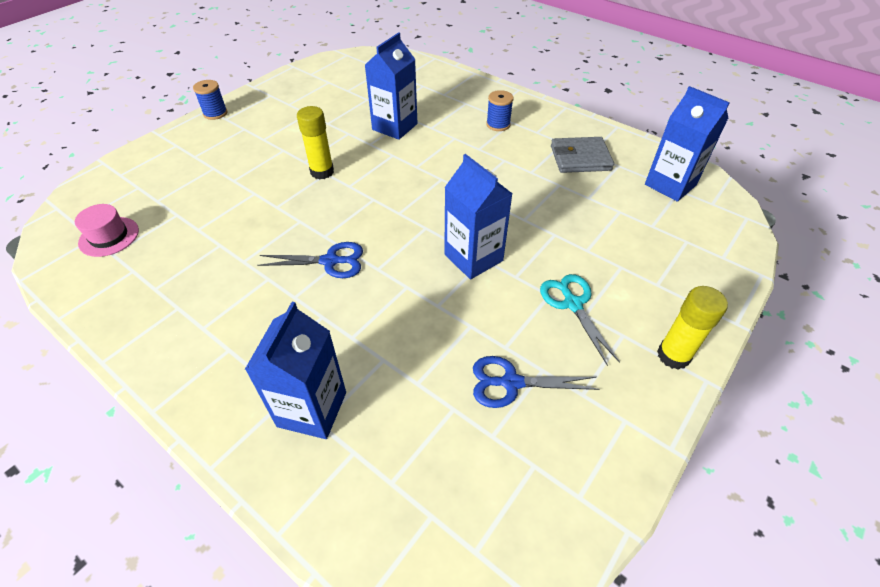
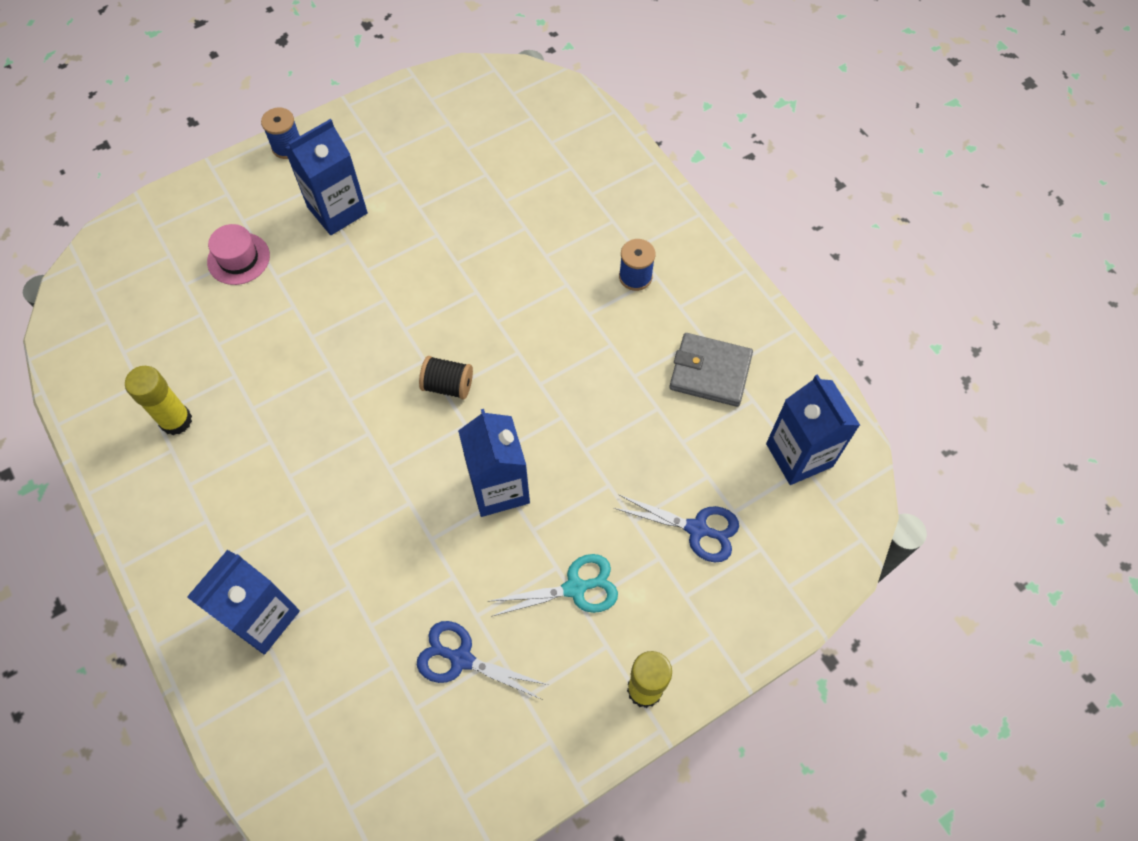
camera: 20 degrees right, 15 degrees up
pink hat [75,204,139,257] -> pink hat moved to [207,224,270,285]
blue scissors [257,242,363,278] -> blue scissors moved to [614,494,739,562]
yellow glue stick [297,106,334,179] -> yellow glue stick moved to [125,366,192,435]
blue carton [365,32,418,140] -> blue carton moved to [284,119,368,235]
turquoise scissors [540,274,620,366] -> turquoise scissors turned 75 degrees clockwise [490,554,618,617]
none -> black spool [419,356,473,399]

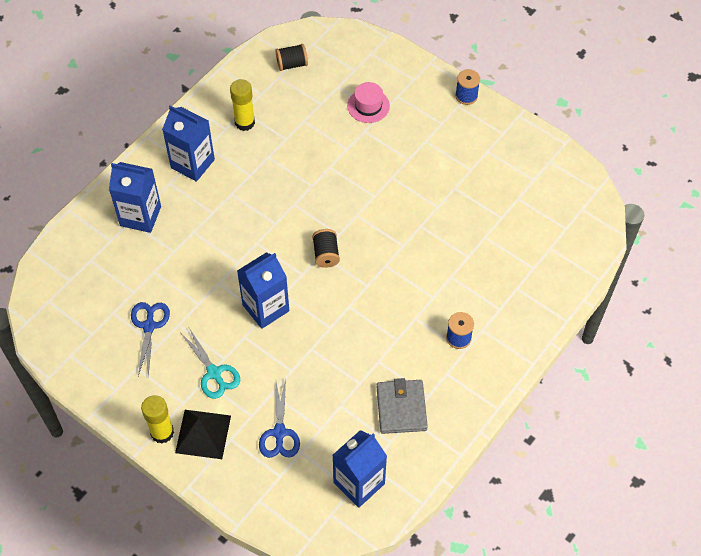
camera: 70 degrees right, 5 degrees down
blue carton [284,119,368,235] -> blue carton moved to [162,105,215,182]
none -> black pyramid [175,410,231,459]
none -> black spool [275,44,308,71]

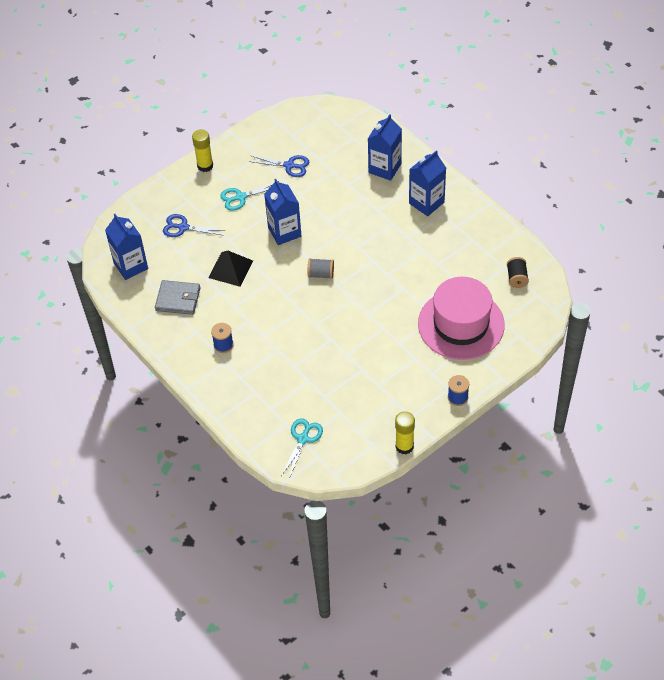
camera: 105 degrees right, 5 degrees down
black pyramid [175,410,231,459] -> black pyramid moved to [208,251,253,287]
yellow glue stick [230,79,255,131] -> yellow glue stick moved to [395,411,415,454]
black spool [312,229,340,268] -> grey spool [307,258,334,279]
pink hat [347,82,390,123] -> pink hat [418,277,505,360], size x2.32
none -> turquoise scissors [281,418,323,479]

